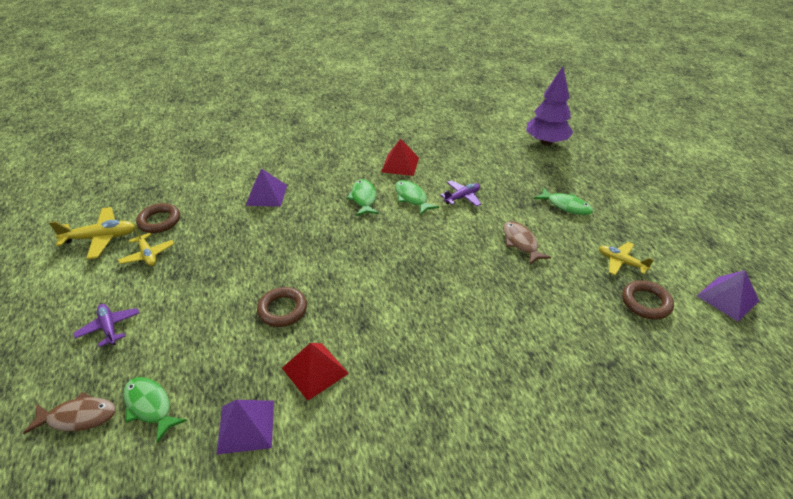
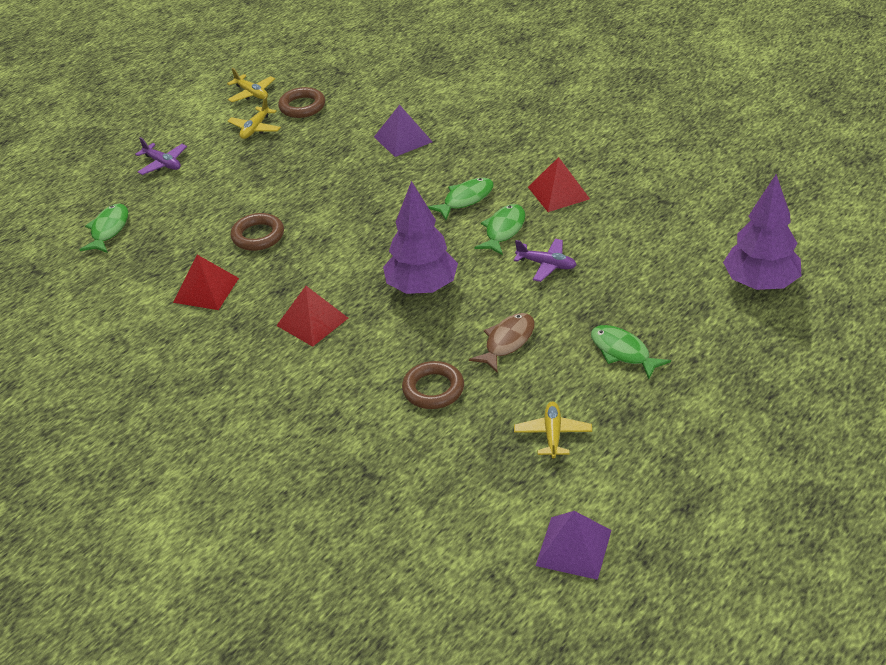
camera: 60 degrees right, 0 degrees up
brown fish [23,392,116,434] -> none
yellow plane [49,207,136,260] -> yellow plane [227,68,275,102], size x0.67
purple plane [73,304,139,347] -> purple plane turned 105 degrees clockwise [135,137,187,175]
purple pyramid [216,400,274,455] -> none
green fish [534,187,593,215] -> green fish turned 135 degrees clockwise [591,325,671,379]
brown ring [622,280,674,320] -> brown ring moved to [402,361,464,409]
none -> red pyramid [276,286,348,347]
none -> purple tree [383,181,458,294]

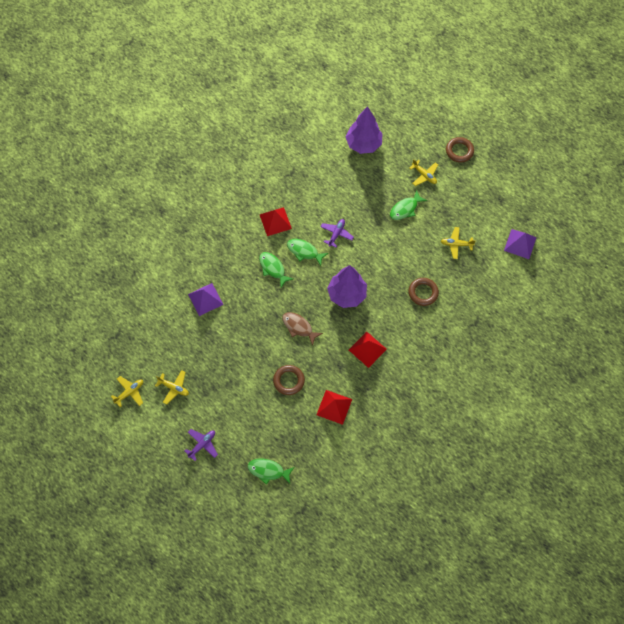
camera: 90 degrees left, 25 degrees up
brown ring [278,87,325,118] -> brown ring moved to [446,137,474,162]
brown fish [469,313,535,372] -> brown fish moved to [282,312,323,346]
none -> yellow plane [409,159,438,186]

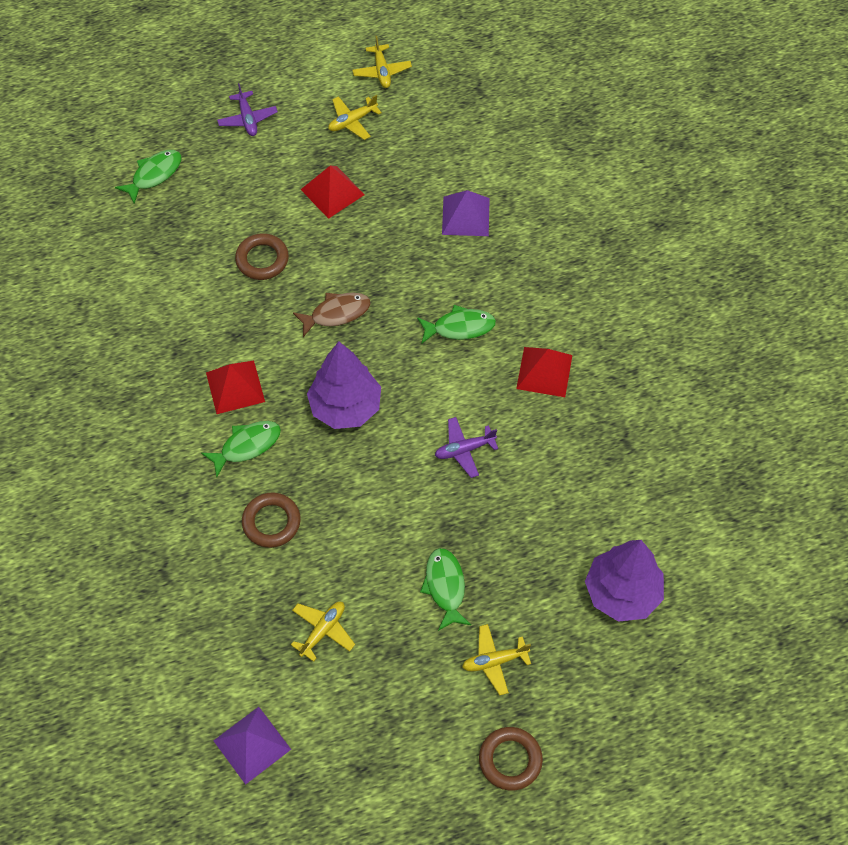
camera: 120 degrees right, 5 degrees down
green fish [287,239,328,266] -> green fish moved to [201,421,281,477]
red pyramid [316,390,352,425] -> red pyramid moved to [301,166,365,219]
purple plane [320,219,354,247] -> purple plane turned 105 degrees clockwise [435,417,498,478]

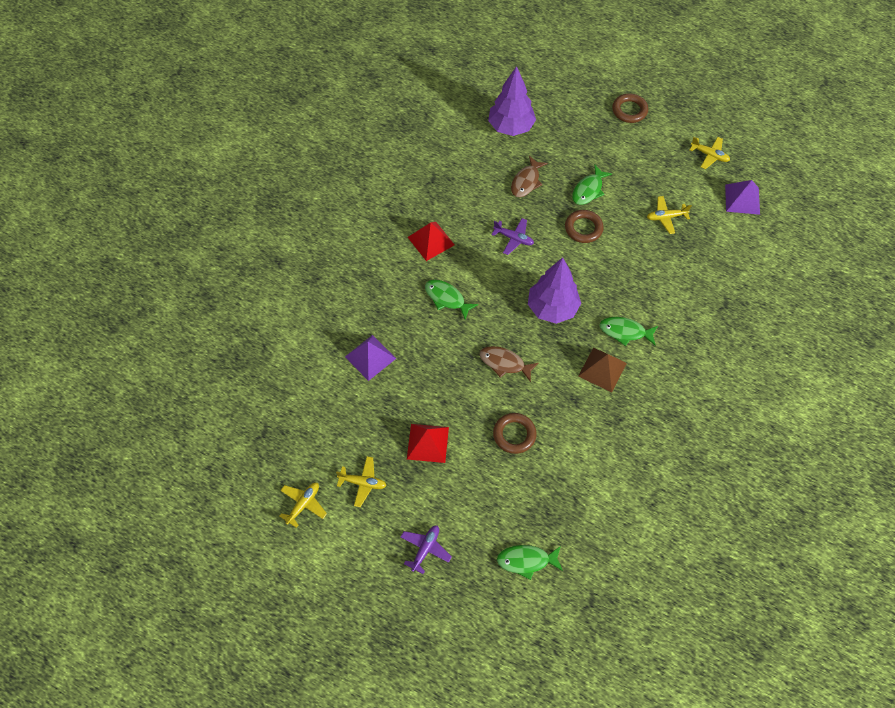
camera: 135 degrees left, 0 degrees up
red pyramid [206,361,265,414] -> brown pyramid [578,348,627,392]
brown ring [242,493,301,548] -> brown ring moved to [565,210,604,243]
yellow plane [462,624,531,695] -> yellow plane moved to [690,137,730,169]
none -> brown fish [511,156,548,197]

